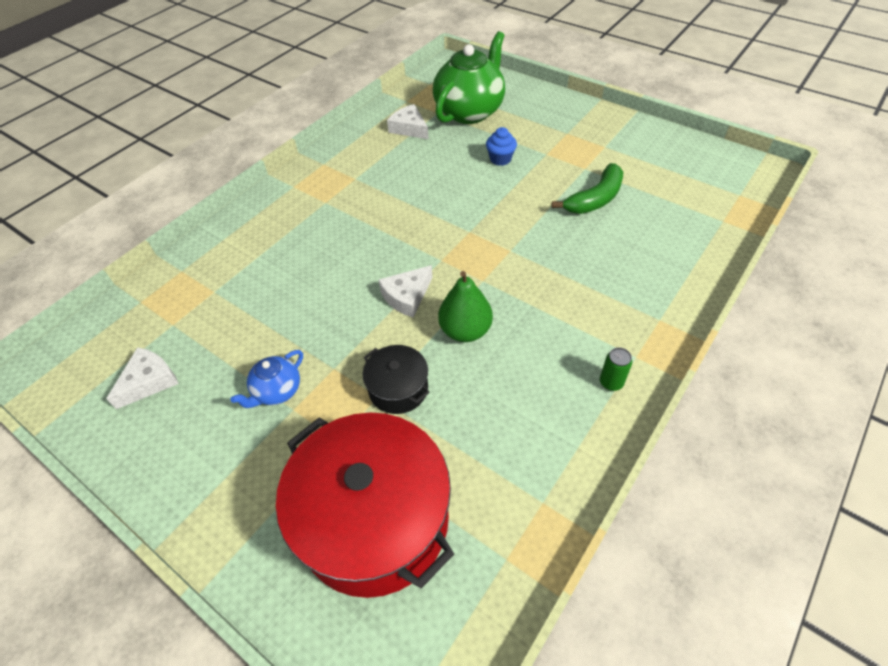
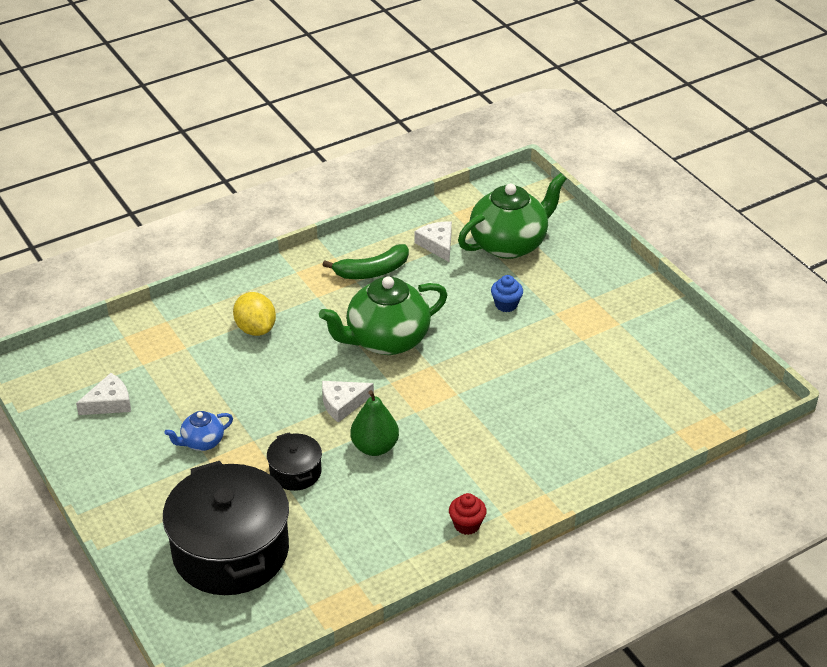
camera: 20 degrees right, 10 degrees down
red pot [276,412,454,598] -> black pot [163,461,289,595]
green banana [551,163,623,214] -> green banana moved to [323,244,409,279]
green can [600,347,632,391] -> red cupcake [449,493,487,535]
none -> yellow lemon [233,292,276,336]
none -> green teapot [319,277,447,355]

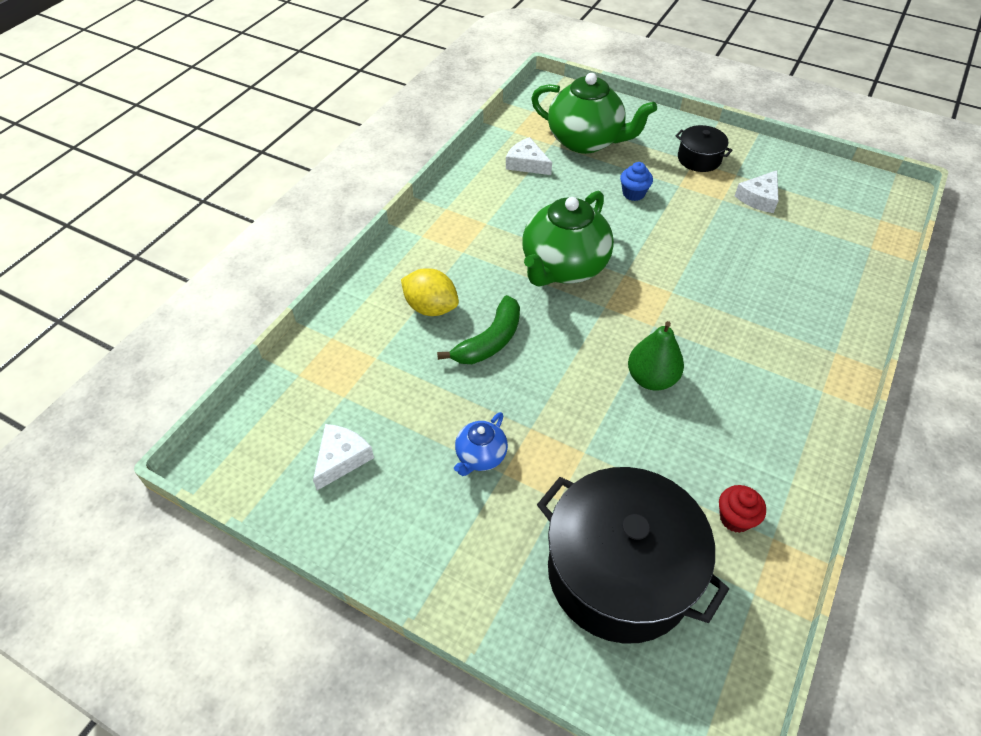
camera: 30 degrees left, 10 degrees up
black pot [267,432,322,491] -> black pot moved to [675,125,732,172]
white cheese [322,381,374,423] -> white cheese moved to [735,170,779,213]
green banana [323,244,409,279] -> green banana moved to [437,295,520,364]
red cupcake [449,493,487,535] -> red cupcake moved to [719,485,766,533]
green teapot [458,173,567,259] -> green teapot turned 90 degrees clockwise [531,73,657,154]

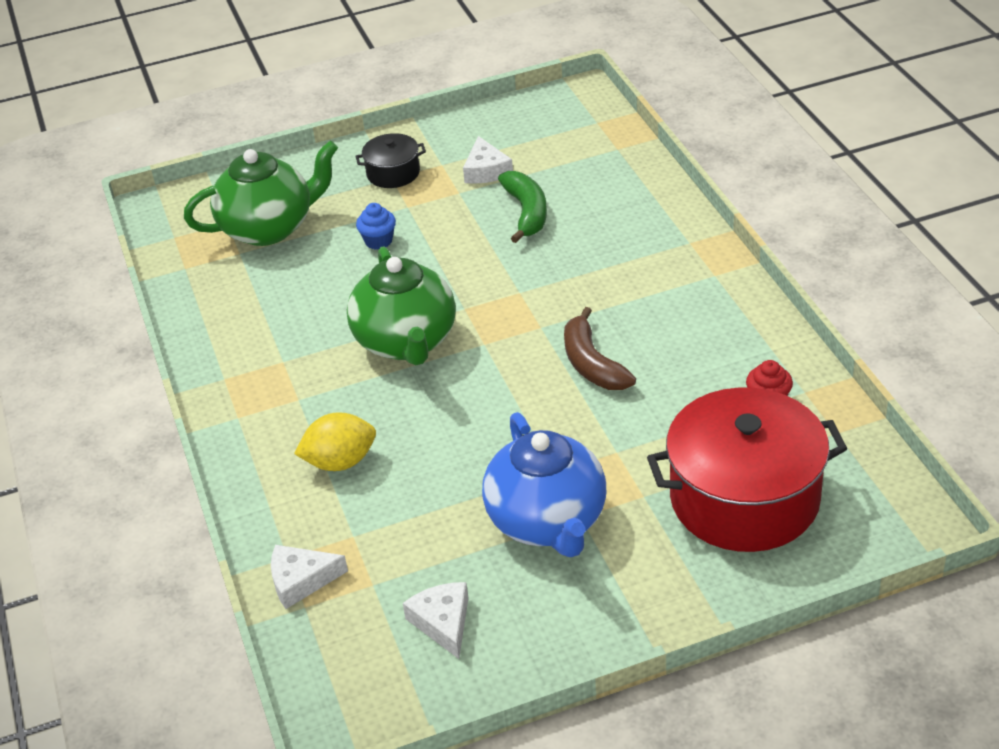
camera: 45 degrees left, 10 degrees down
green banana [437,295,520,364] -> green banana moved to [498,171,547,243]
blue teapot [454,412,508,476] -> blue teapot [482,412,606,557], size x2.07
white cheese [506,137,552,175] -> white cheese moved to [271,545,348,609]
black pot [537,467,729,644] -> red pot [647,388,847,552]
green pear [628,321,684,391] -> brown banana [564,307,636,390]

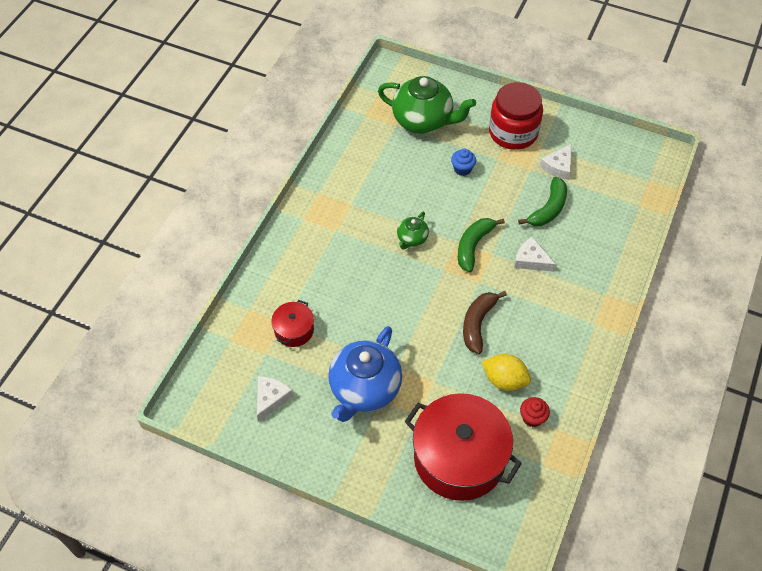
camera: 40 degrees right, 15 degrees up
white cheese [271,545,348,609] -> white cheese moved to [514,237,556,272]
yellow lemon [294,412,376,471] -> yellow lemon moved to [482,354,531,391]
green teapot [347,246,456,365] -> green teapot [397,212,429,249], size x0.48
black pot [355,133,426,188] -> red jar [489,82,543,150]
none -> red pot [271,300,314,347]
none -> green banana [458,218,505,272]

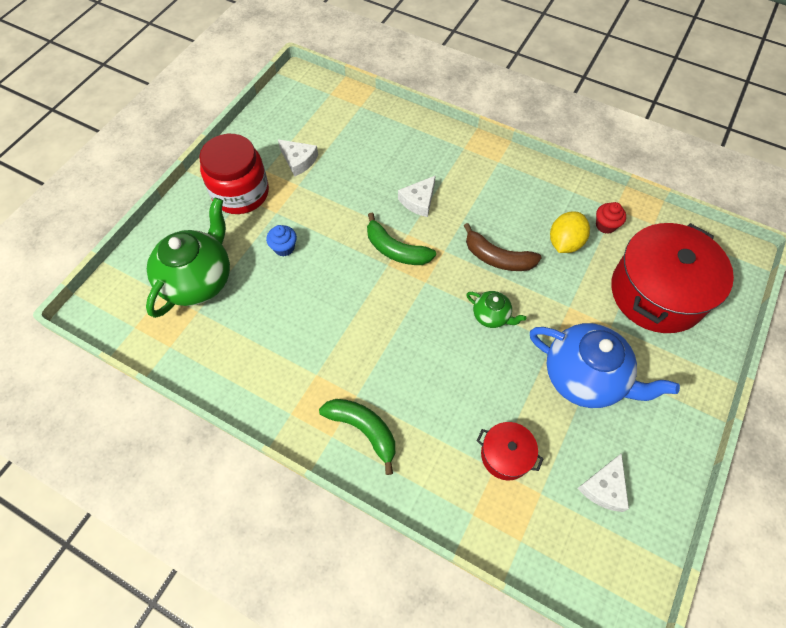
camera: 85 degrees left, 5 degrees up
white cheese [257,376,293,422] -> white cheese turned 90 degrees counterclockwise [577,453,629,512]
green teapot [397,212,429,249] -> green teapot moved to [466,291,526,328]
green banana [518,177,567,226] -> green banana moved to [319,399,395,475]

